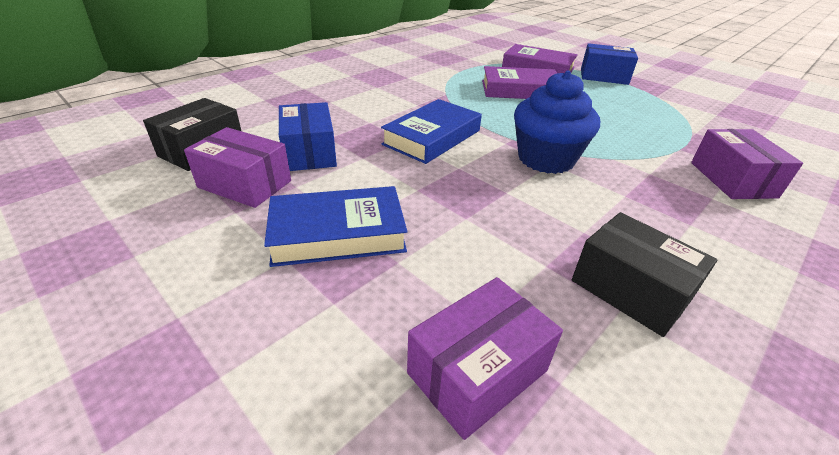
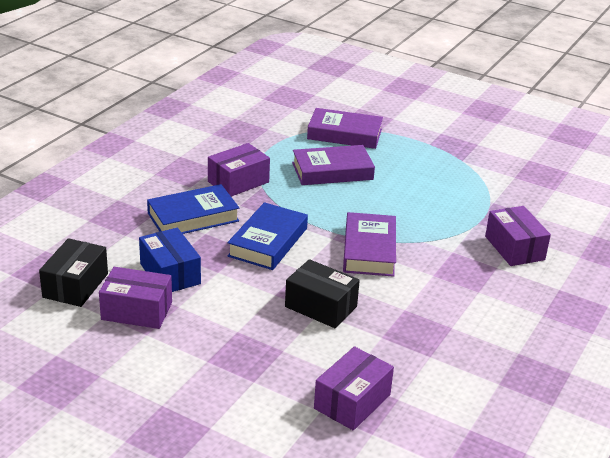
camera: 15 degrees left, 5 degrees down
blue book [264,186,408,267] -> blue book moved to [147,184,239,234]
blue cupcake [514,71,600,174] -> purple book [343,212,396,277]
black box [572,212,718,337] -> black box moved to [285,259,360,328]
blue box [581,43,638,85] -> none
none -> purple box [208,143,270,197]

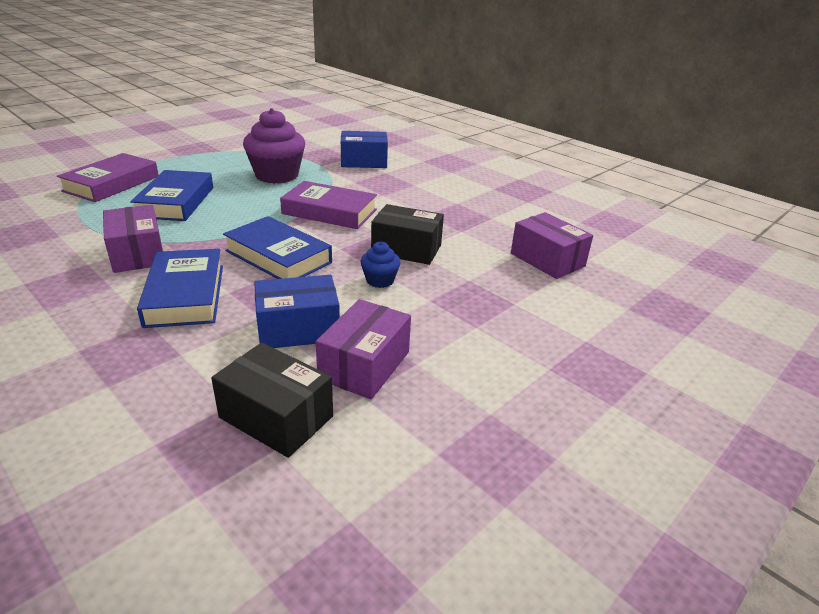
camera: 75 degrees left, 0 degrees up
black box [285,259,360,328] -> black box turned 60 degrees clockwise [371,204,444,265]
purple book [292,145,375,185] -> blue book [130,170,213,221]
purple box [485,206,551,266] -> blue box [341,131,388,168]
none -> purple cupcake [243,108,305,184]
none -> blue cupcake [360,242,401,288]

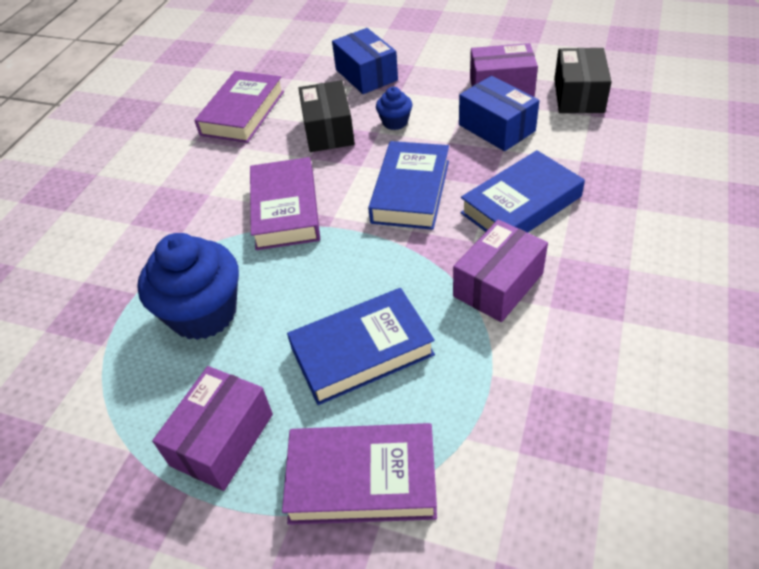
camera: 110 degrees left, 15 degrees up
purple cupcake [243,108,305,184] -> blue cupcake [137,233,239,340]
blue box [341,131,388,168] -> blue box moved to [332,28,398,94]
purple box [511,212,593,279] -> purple box moved to [152,366,273,491]
none -> purple book [195,71,284,143]

